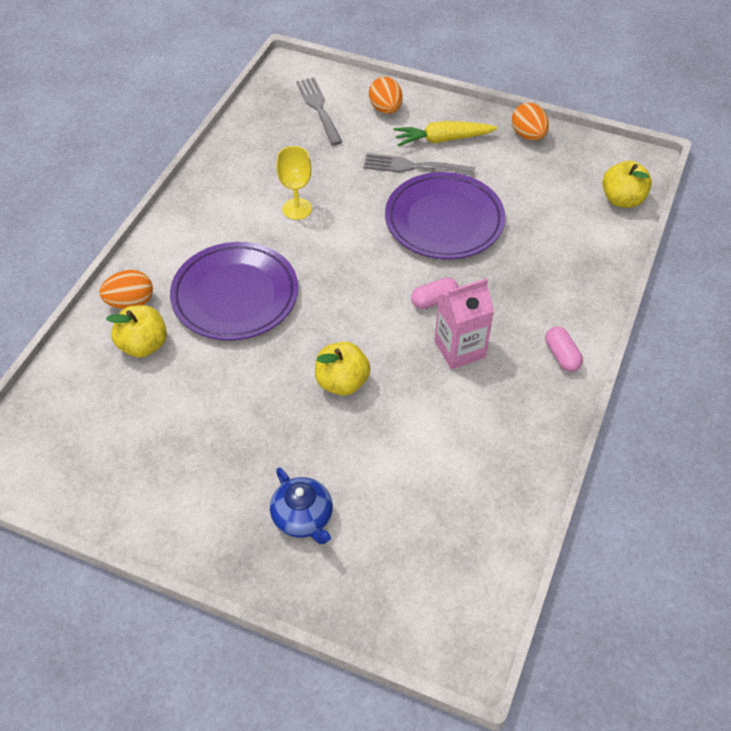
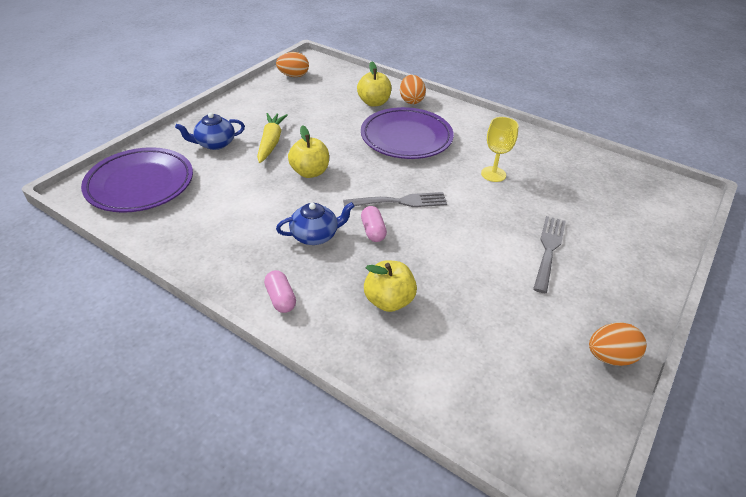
camera: 100 degrees right, 10 degrees down
grey fork [296,77,342,145] -> grey fork moved to [343,192,447,207]
orange egg [369,77,403,114] -> orange egg moved to [276,52,309,77]
purple plate [385,172,505,259] -> purple plate moved to [81,147,193,213]
yellow carrot [394,121,497,146] -> yellow carrot moved to [257,113,288,163]
pink carton [435,278,494,369] -> blue teapot [276,202,354,245]
pink capsule [545,326,583,372] -> pink capsule turned 75 degrees clockwise [264,270,296,313]
yellow apple [602,161,652,208] -> yellow apple moved to [364,260,417,312]

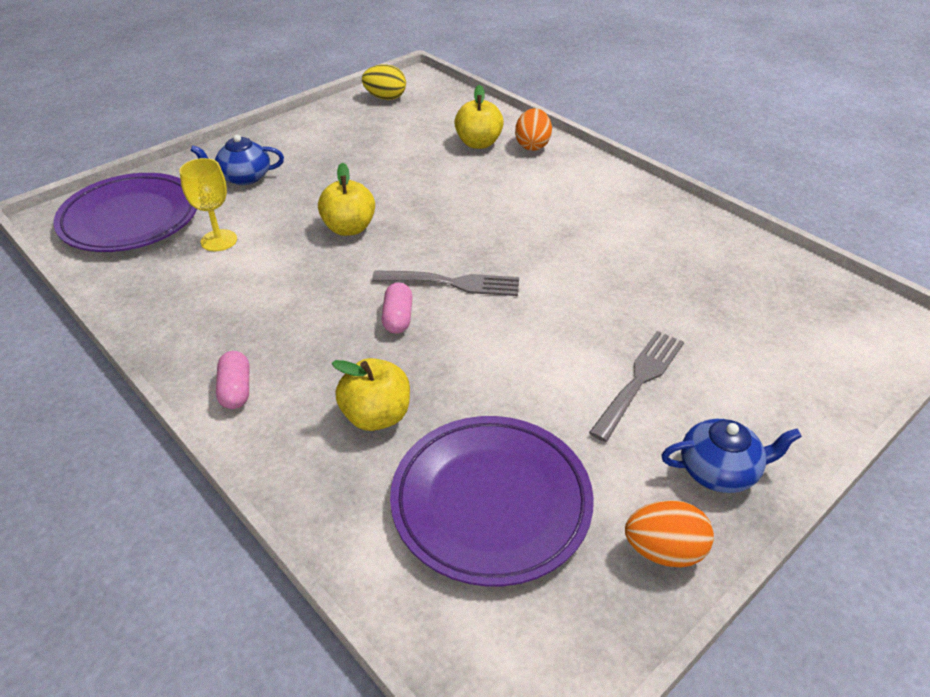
camera: 15 degrees right, 0 degrees up
yellow carrot [257,113,288,163] -> none
orange egg [276,52,309,77] -> yellow egg [362,64,406,100]
blue teapot [276,202,354,245] -> blue teapot moved to [662,419,802,493]
purple plate [361,107,454,159] -> purple plate moved to [390,416,594,587]
yellow goblet [481,117,519,182] -> yellow goblet moved to [179,158,237,251]

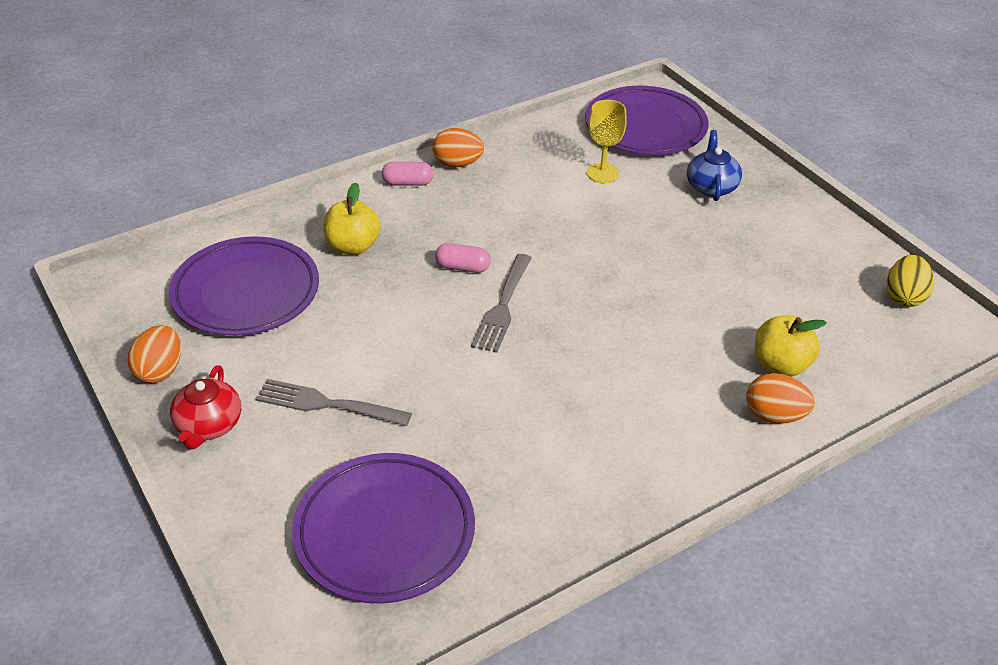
camera: 100 degrees right, 0 degrees up
yellow apple [318,162,375,236] -> none
grey fork [589,331,684,442] -> grey fork turned 150 degrees clockwise [256,379,412,426]
blue teapot [662,419,802,493] -> red teapot [170,365,241,450]
none -> purple plate [292,453,475,604]
none -> orange egg [432,128,484,167]

